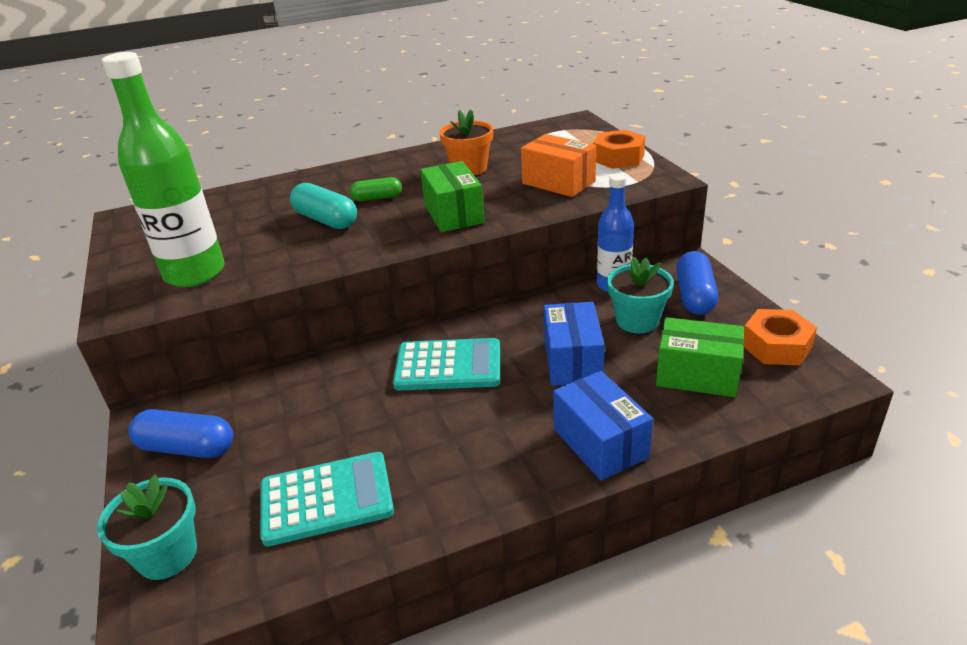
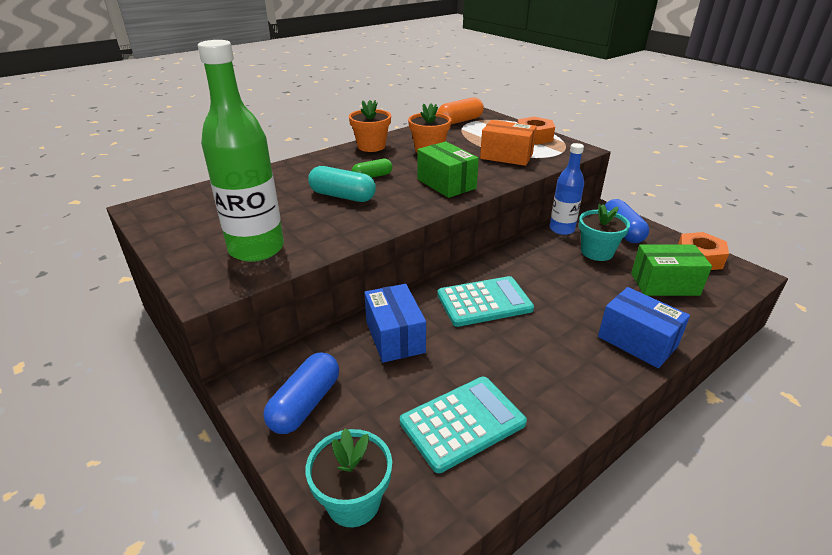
camera: 20 degrees left, 0 degrees up
blue capsule [129,409,233,458] -> blue capsule turned 60 degrees counterclockwise [263,352,339,434]
blue box [544,302,605,386] -> blue box moved to [364,284,426,363]
none -> orange flower pot [349,100,391,152]
none -> orange capsule [437,97,484,125]

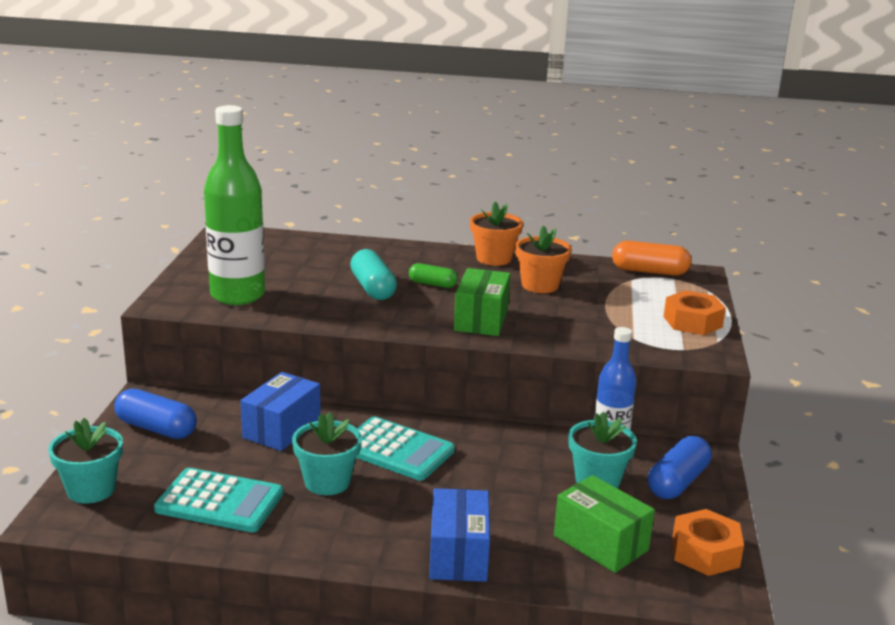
camera: 45 degrees right, 10 degrees down
blue capsule [263,352,339,434] -> blue capsule turned 45 degrees clockwise [114,389,197,439]
orange box [480,120,537,166] -> none
none -> turquoise flower pot [292,412,362,495]

